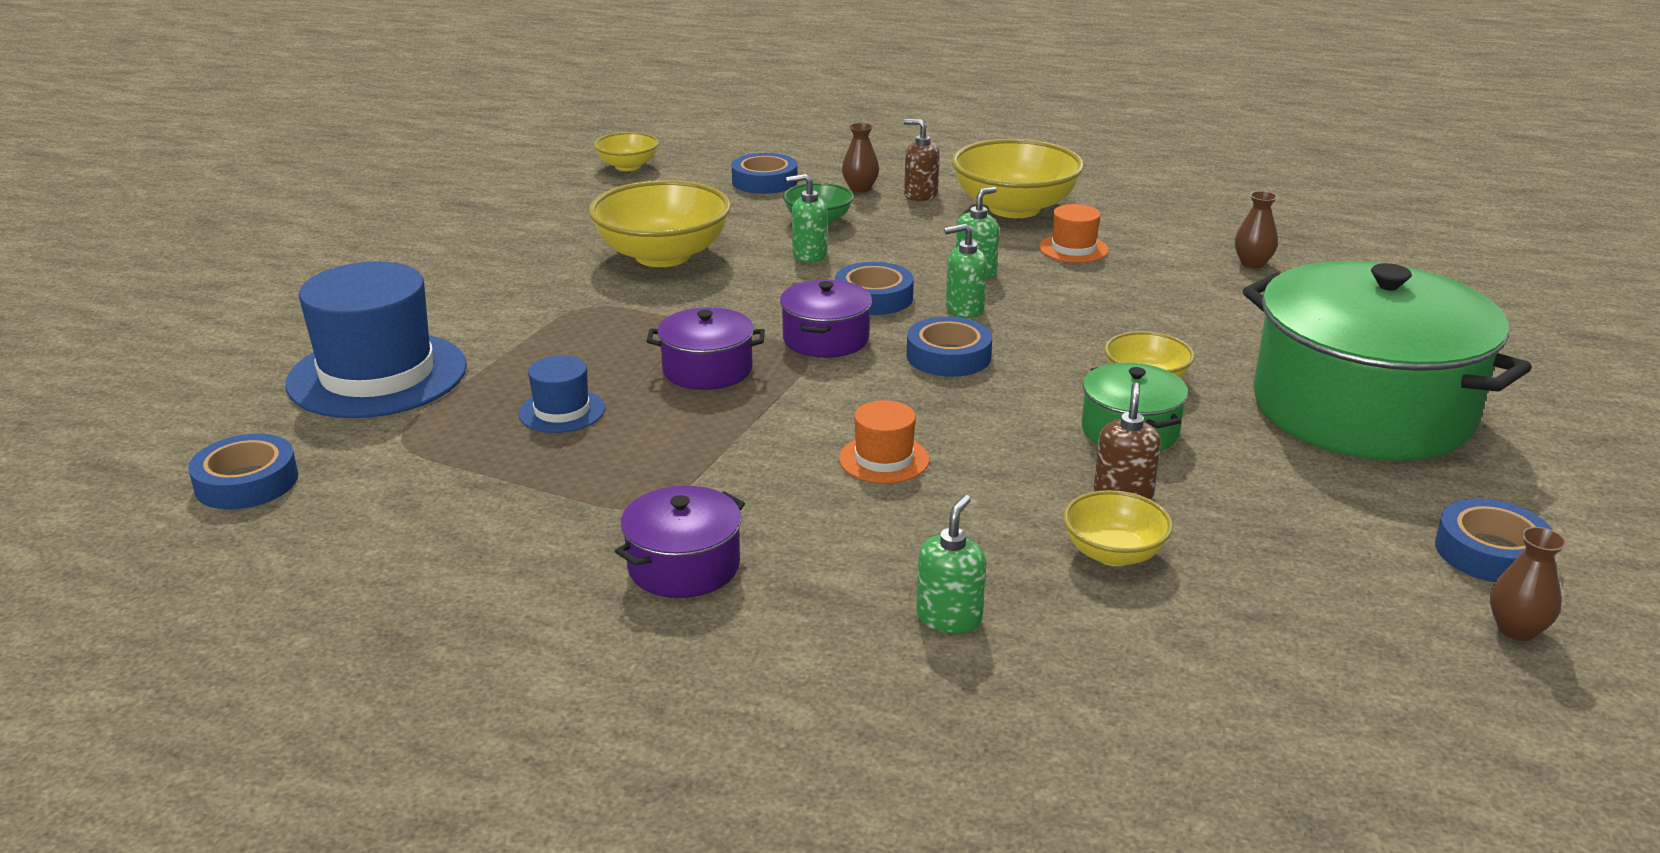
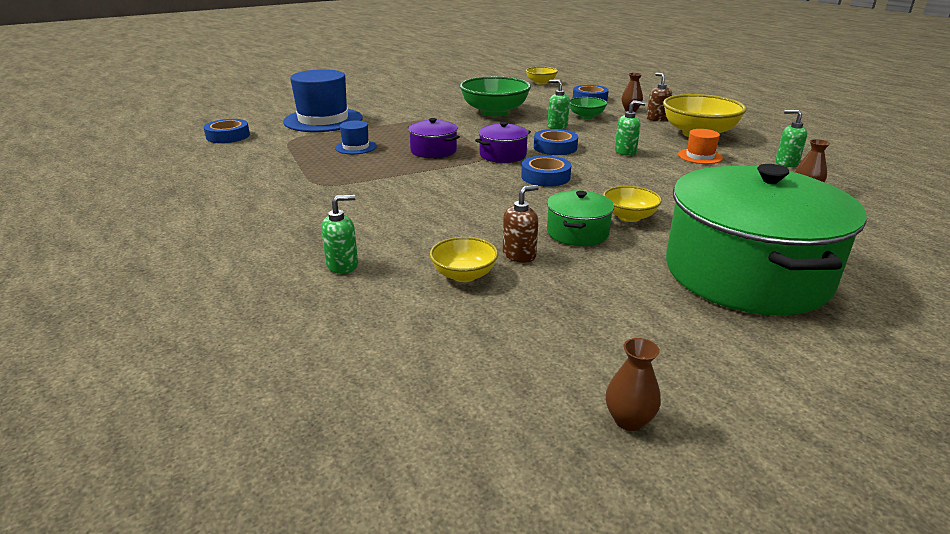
camera: 40 degrees right, 0 degrees up
yellow bowl [589,180,731,267] -> green bowl [460,76,531,116]
purple pot [615,486,745,598] -> none
orange hat [839,400,929,483] -> none
green soap dispenser [944,224,987,318] -> green soap dispenser moved to [775,110,807,167]
blue tape [1435,499,1553,582] -> none

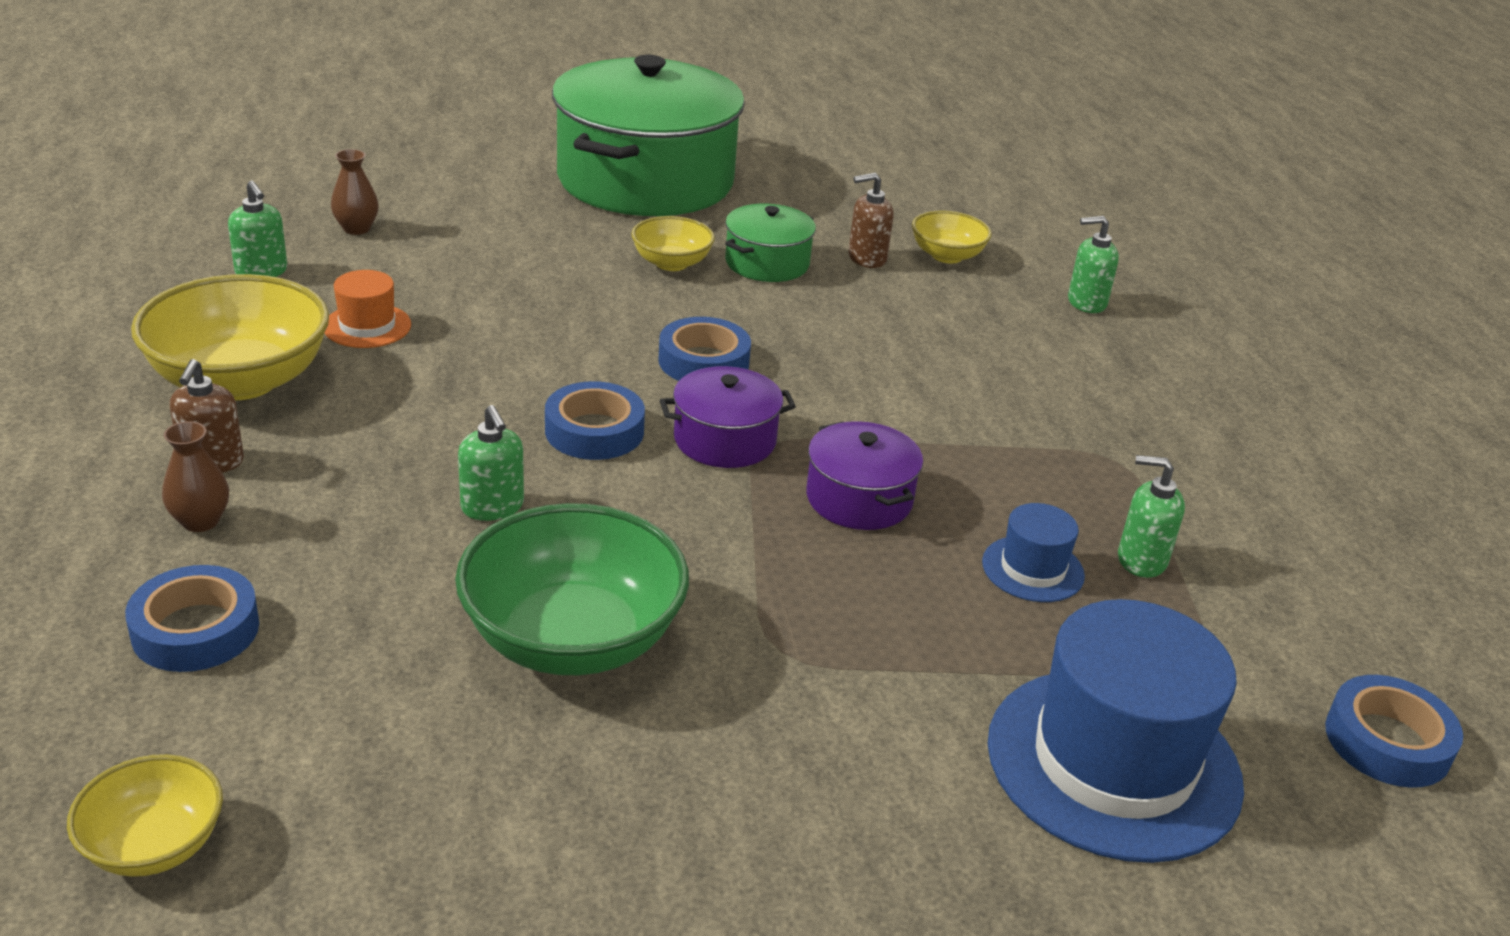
camera: 160 degrees left, 5 degrees up
green bowl [570,97,607,119] -> none
brown vase [606,338,661,431] -> none
green soap dispenser [615,100,646,156] -> green soap dispenser moved to [1118,455,1185,578]

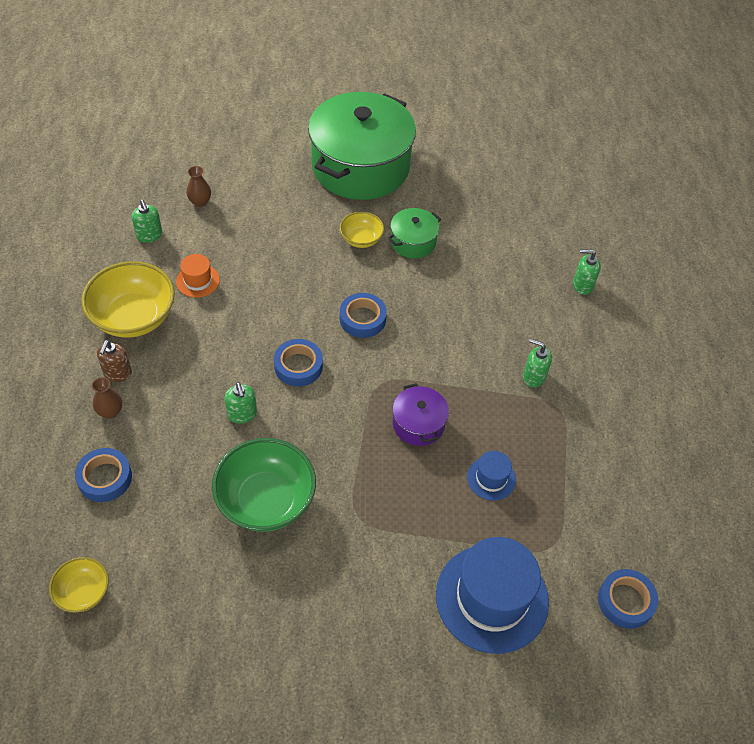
camera: 10 degrees right, 20 degrees up
purple pot [659,366,796,468] -> none
brown soap dispenser [848,173,894,268] -> none
yellow bowl [912,211,992,263] -> none
green soap dispenser [1118,455,1185,578] -> green soap dispenser moved to [523,339,552,387]

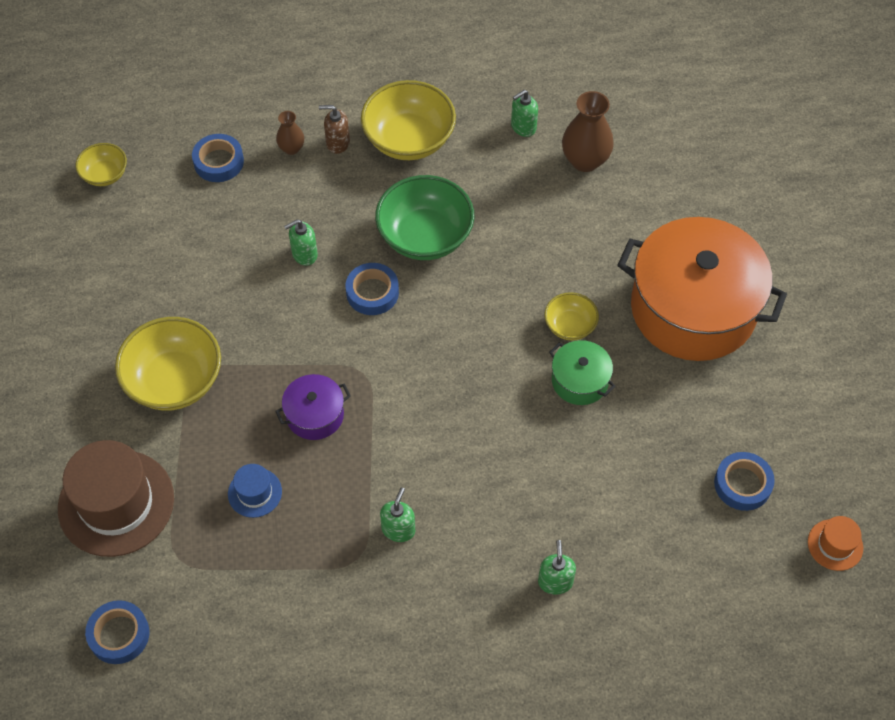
camera: 85 degrees right, 5 degrees up
orange hat [176,254,220,298] -> orange hat moved to [808,516,863,571]
brown vase [186,166,211,207] -> brown vase [562,91,614,172], size x1.80
green bowl [212,438,316,532] -> green bowl moved to [375,175,475,260]
green pot [308,92,416,200] -> orange pot [617,217,787,361]
blue tape [340,293,387,338] -> blue tape moved to [714,452,775,511]
blue hat [436,537,549,654] -> brown hat [58,440,174,557]
none -> yellow bowl [115,317,221,411]

